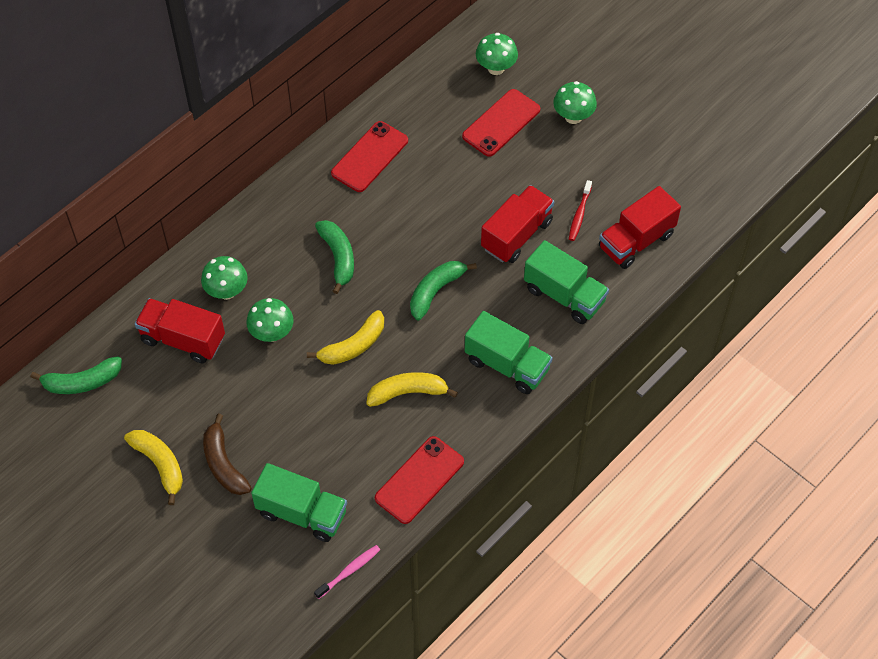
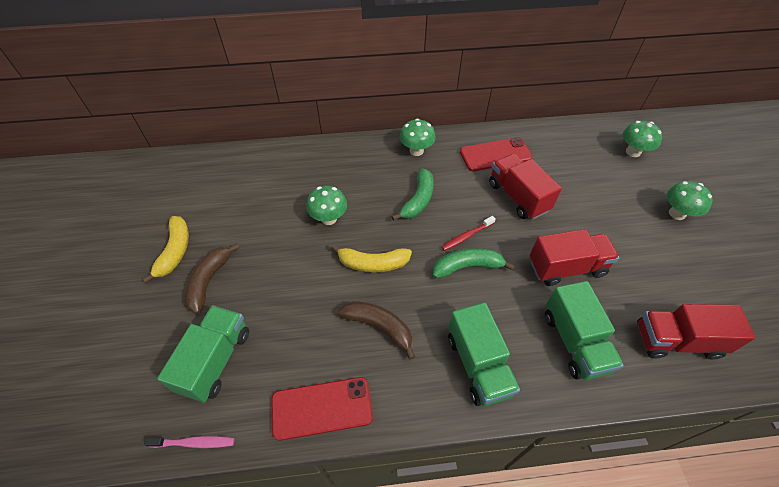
camera: 40 degrees right, 5 degrees down
green banana [31,356,122,394] -> none
red truck [135,298,225,363] -> red truck moved to [489,154,562,220]
green mushroom [201,256,248,300] -> green mushroom moved to [400,119,436,156]
green truck [251,463,347,542] -> green truck turned 135 degrees counterclockwise [157,305,249,403]
yellow banana [366,372,458,407] -> brown banana [338,301,415,360]
red phone [462,89,540,157] -> none
red toothbrush [569,180,592,241] -> red toothbrush moved to [442,216,496,251]

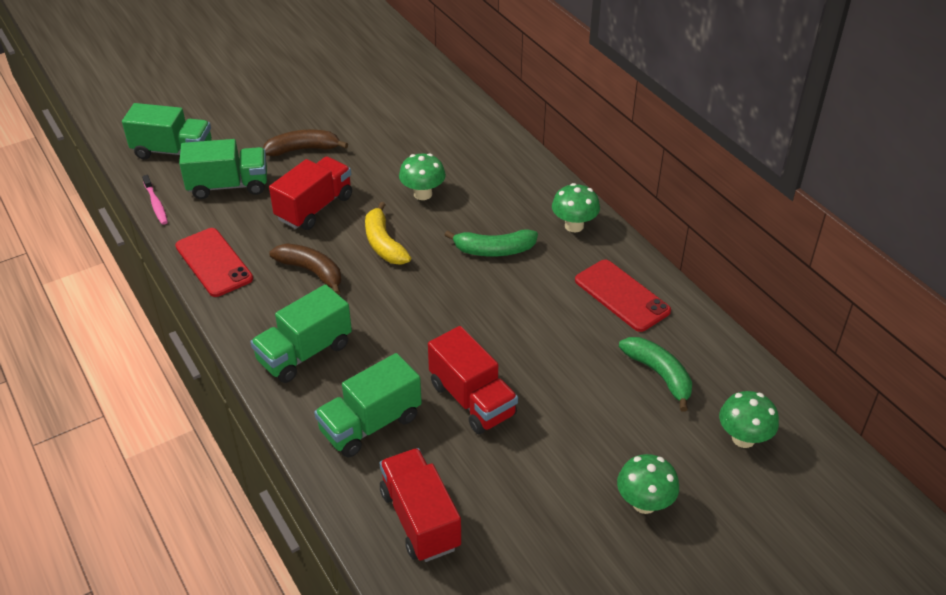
camera: 65 degrees right, 10 degrees down
yellow banana [142,216,189,283] -> none
brown banana [338,301,415,360] -> brown banana turned 60 degrees counterclockwise [269,243,341,295]
green banana [433,248,515,278] -> green banana moved to [619,337,692,412]
red toothbrush [442,216,496,251] -> none
red truck [489,154,562,220] -> red truck moved to [269,157,352,230]
none -> green truck [122,103,212,159]

